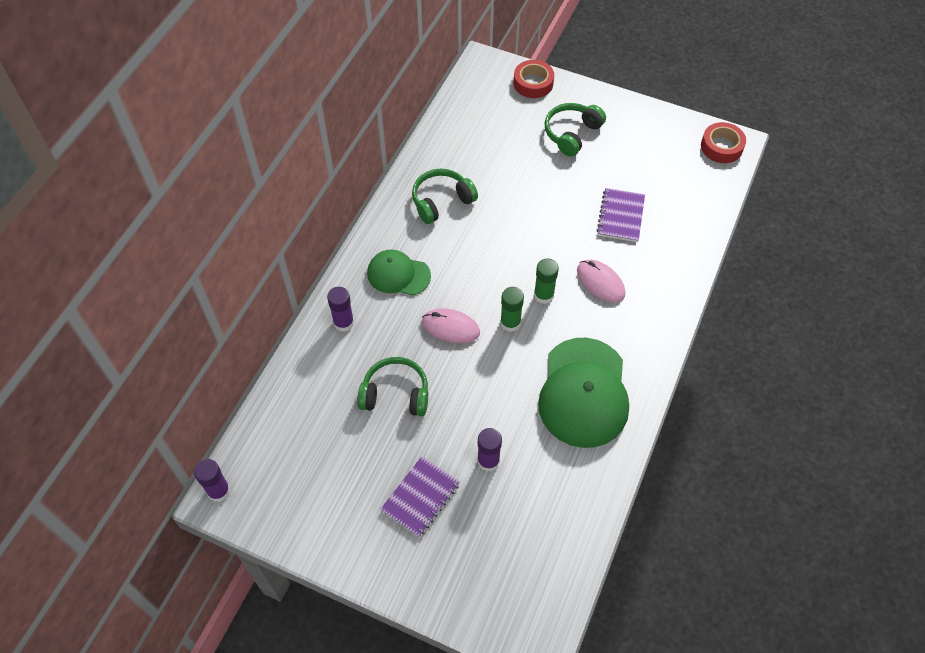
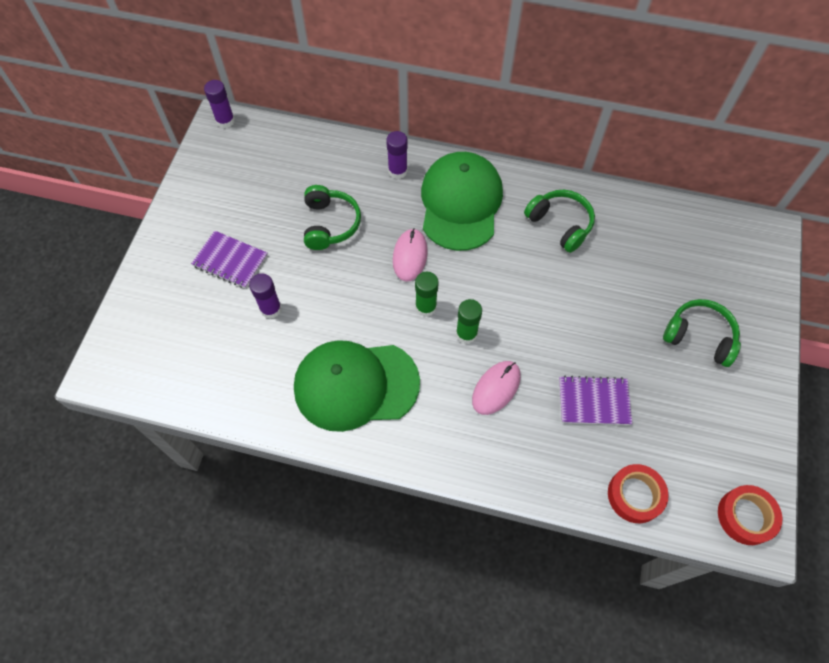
camera: 80 degrees right, 5 degrees up
green cap [367,249,431,296] -> green cap [421,152,503,251], size x1.74
red tape [514,60,554,98] -> red tape moved to [608,464,669,523]

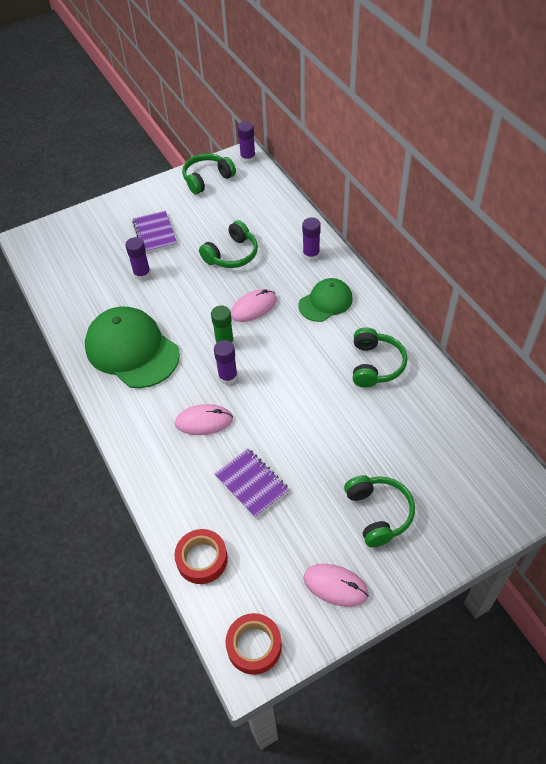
camera: 50 degrees right, 10 degrees down
green cap [421,152,503,251] -> green cap [299,278,353,322], size x0.57
green glue stick [456,299,482,344] -> purple glue stick [214,340,238,385]
none -> green headphones [182,153,236,194]
none -> pink mouse [303,564,369,607]

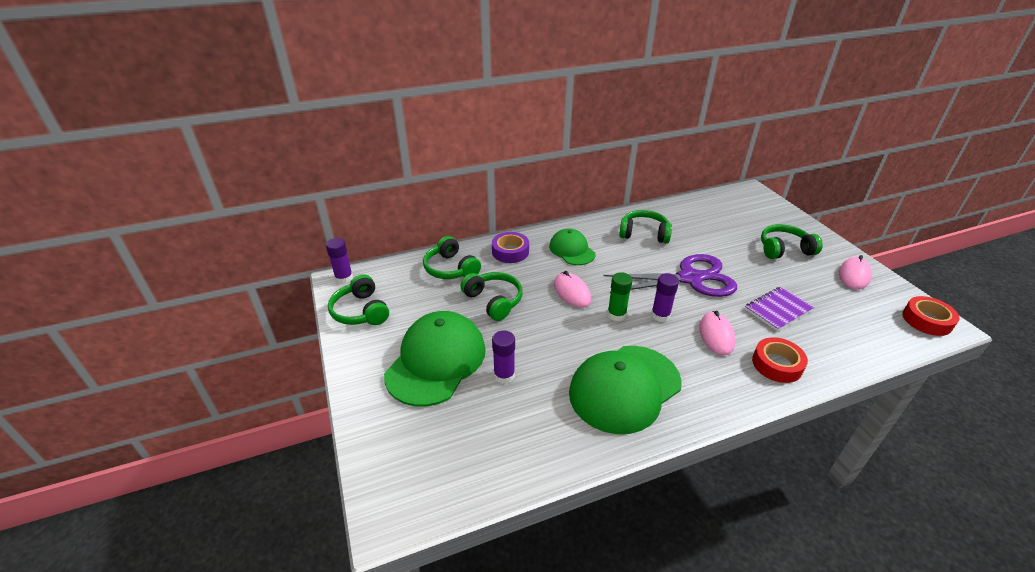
camera: 85 degrees left, 15 degrees down
purple notebook [132,211,177,253] -> green cap [384,311,486,406]
red tape [174,529,228,584] -> red tape moved to [752,337,808,383]
purple glue stick [302,217,321,261] -> purple tape [492,232,529,263]
none -> green headphones [423,236,481,279]
none -> purple scissors [603,254,737,297]

